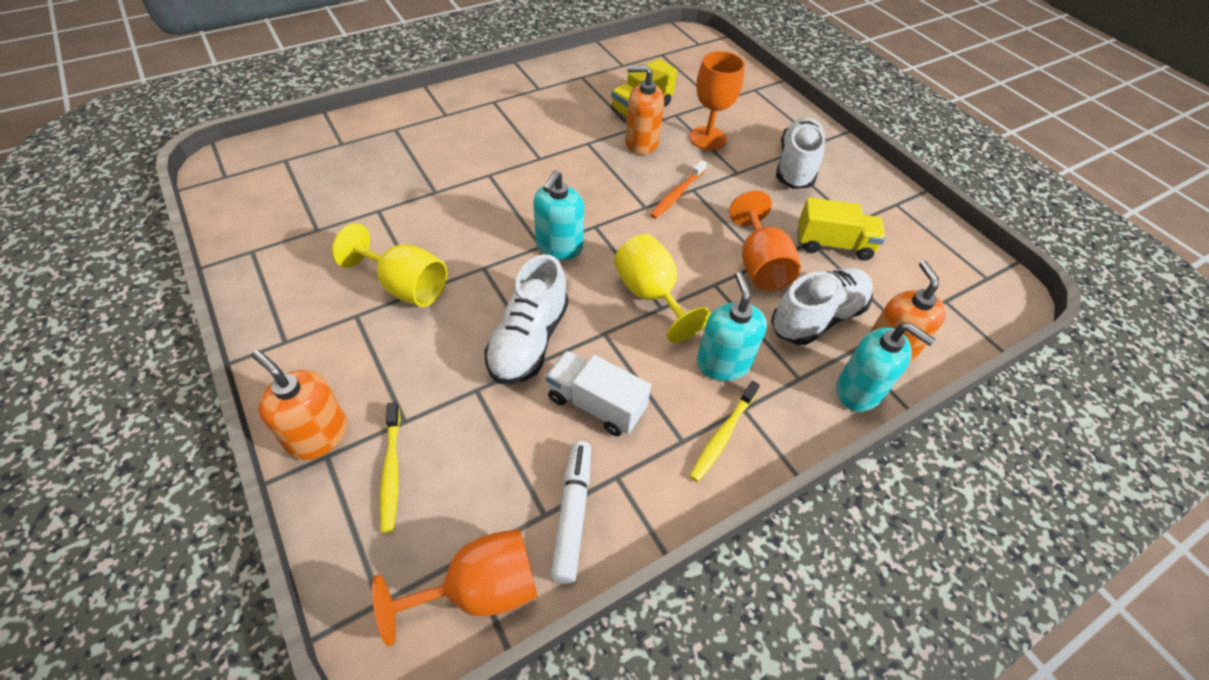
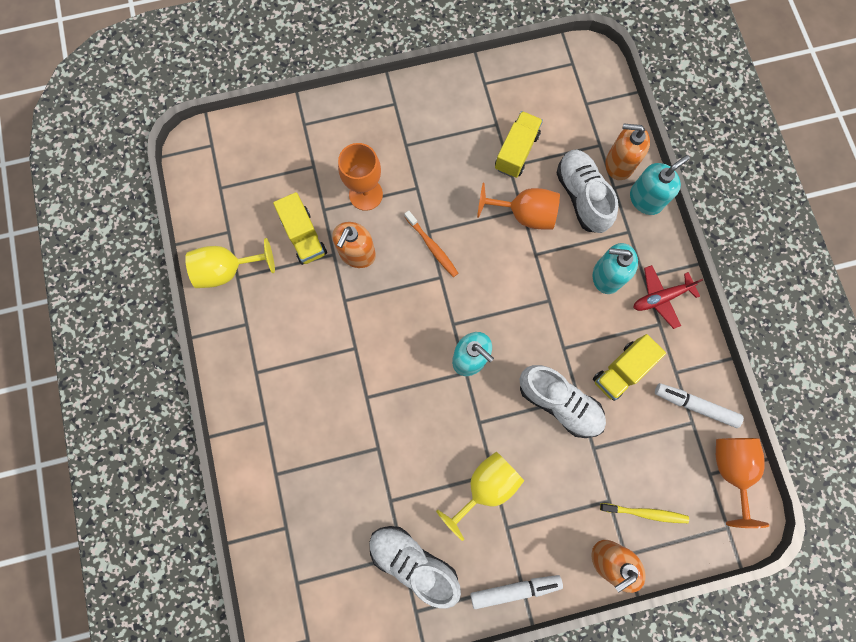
camera: 70 degrees left, 25 degrees up
white truck [546,351,651,436] -> yellow truck [593,334,666,401]
yellow goblet [614,234,711,343] -> yellow goblet moved to [185,238,275,288]
yellow toothbrush [689,381,760,482] -> red plane [633,265,703,329]
white shoe [776,117,826,189] -> white shoe moved to [369,526,461,608]
none -> white marker [470,575,563,609]

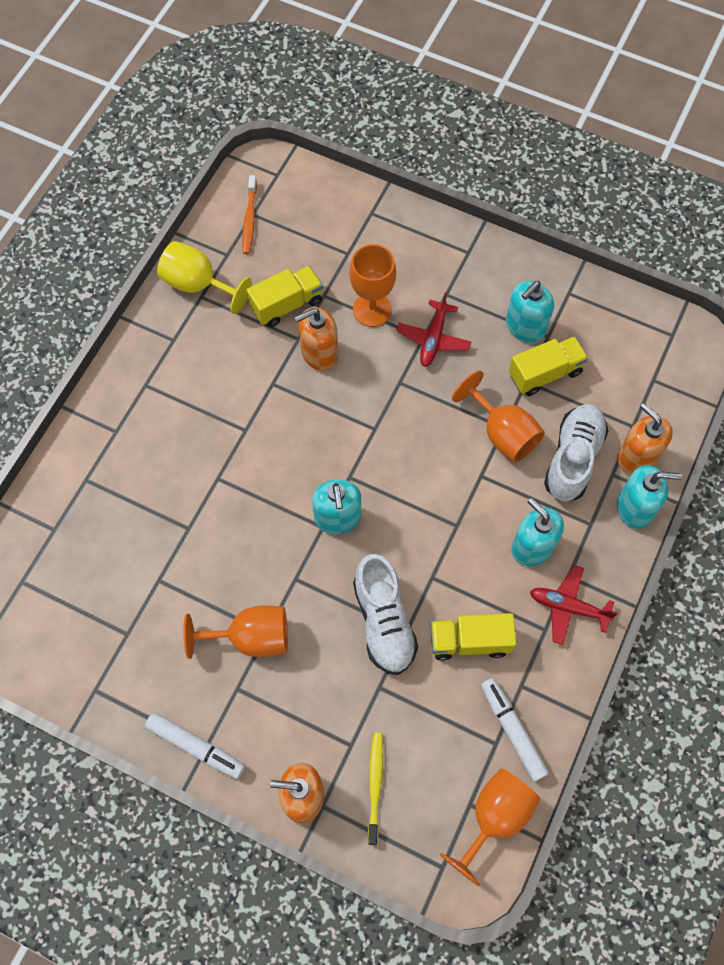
camera: 40 degrees right, 10 degrees down
yellow truck [273,192,327,265] -> yellow truck turned 135 degrees counterclockwise [247,265,323,327]
white shoe [369,526,461,608] -> none
orange toothbrush [404,211,458,277] -> orange toothbrush moved to [242,175,257,254]
yellow goblet [436,452,524,541] -> orange goblet [183,605,288,659]
yellow toothbrush [600,503,689,523] -> yellow toothbrush turned 135 degrees counterclockwise [368,733,383,845]
none -> red plane [396,292,471,367]
none -> turquoise soap dispenser [506,281,554,342]

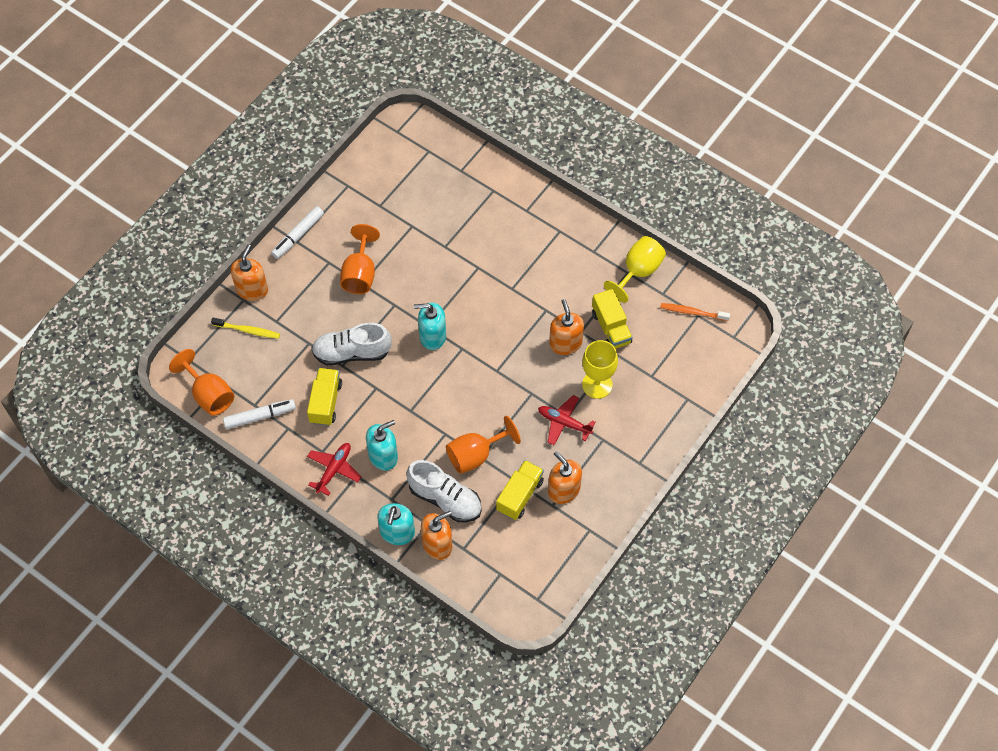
camera: 100 degrees right, 5 degrees down
orange goblet [349,244,396,327] -> yellow goblet [582,340,618,399]
turquoise soap dispenser [506,281,554,342] -> orange soap dispenser [548,451,582,504]
yellow truck [509,336,588,396] -> yellow truck turned 135 degrees counterclockwise [496,460,544,520]

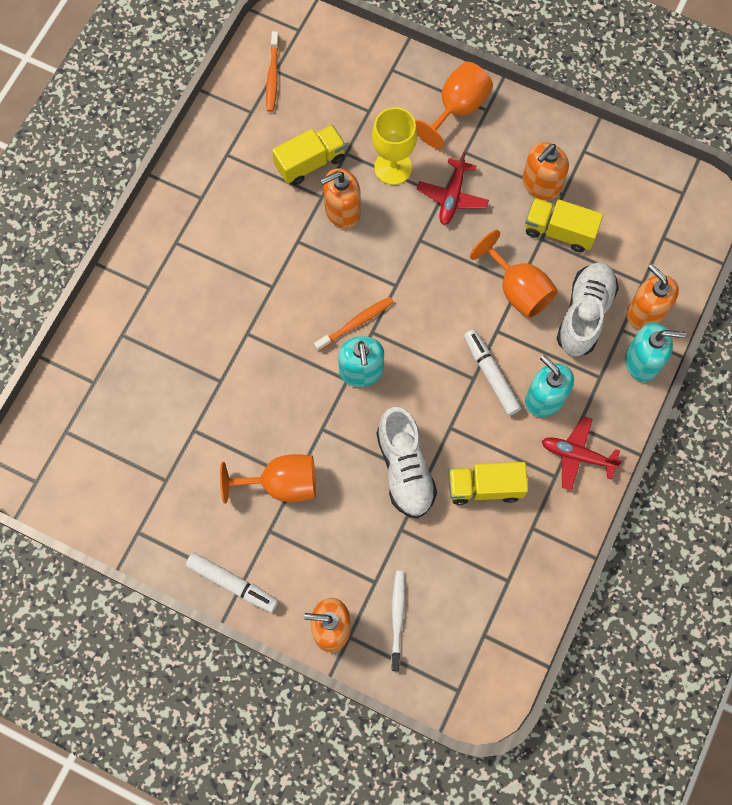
camera: 100 degrees left, 10 degrees up
orange goblet [169,349,235,416] -> orange goblet moved to [415,62,493,149]
yellow toothbrush [211,318,280,339] -> white toothbrush [391,571,405,671]
white marker [223,399,296,429] -> white marker moved to [464,329,521,416]
yellow goblet [604,236,666,303] -> none
none -> orange toothbrush [314,297,394,351]

